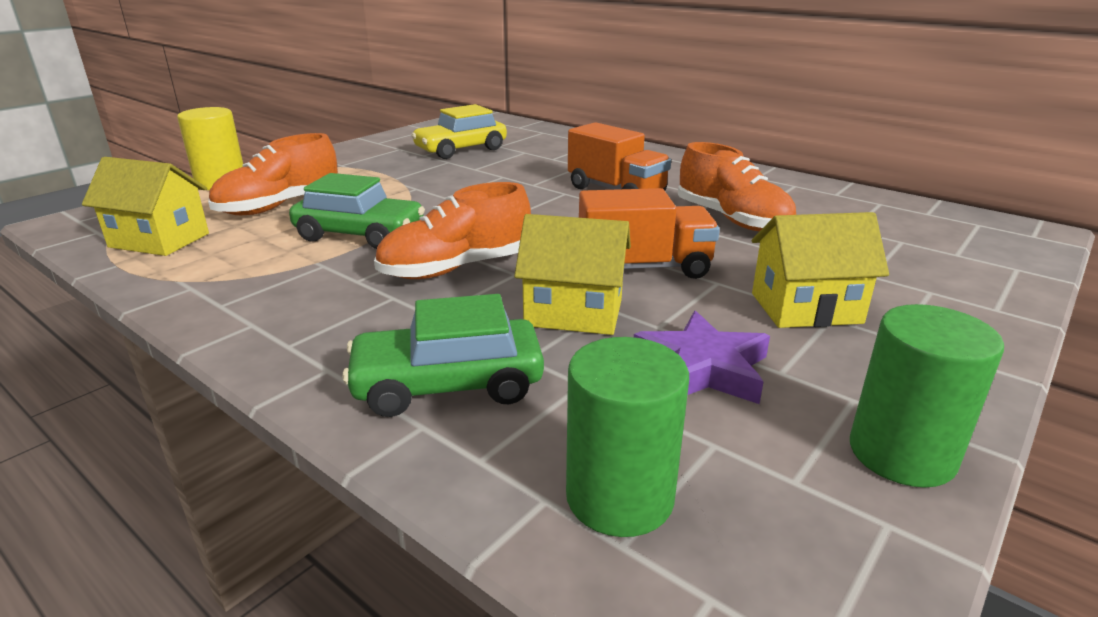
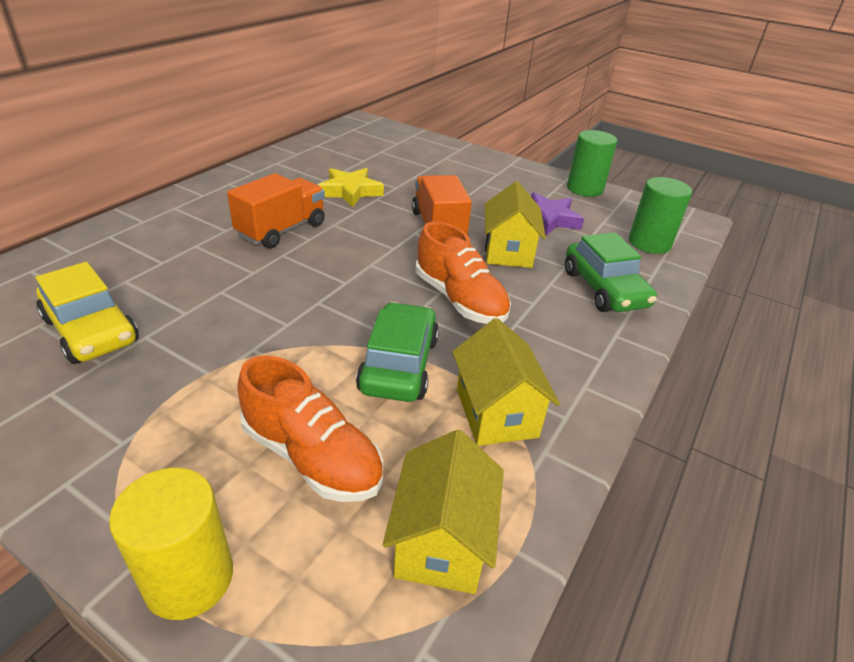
camera: 100 degrees left, 10 degrees up
orange shoe [678,142,796,232] -> yellow star [319,168,384,207]
yellow house [752,212,889,328] -> yellow house moved to [452,318,560,446]

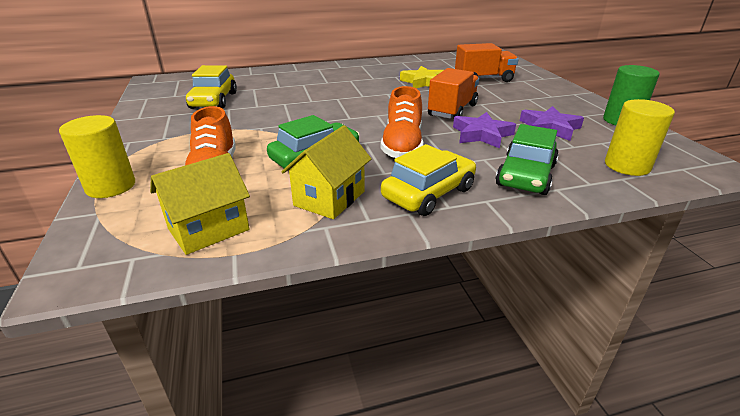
camera: 45 degrees right, 5 degrees down
orange truck [227,173,325,248] -> orange truck moved to [455,43,519,82]
yellow house [485,181,546,268] -> purple star [453,112,516,149]
green cylinder [629,177,692,254] -> yellow cylinder [605,99,675,176]
none -> yellow car [381,144,476,216]

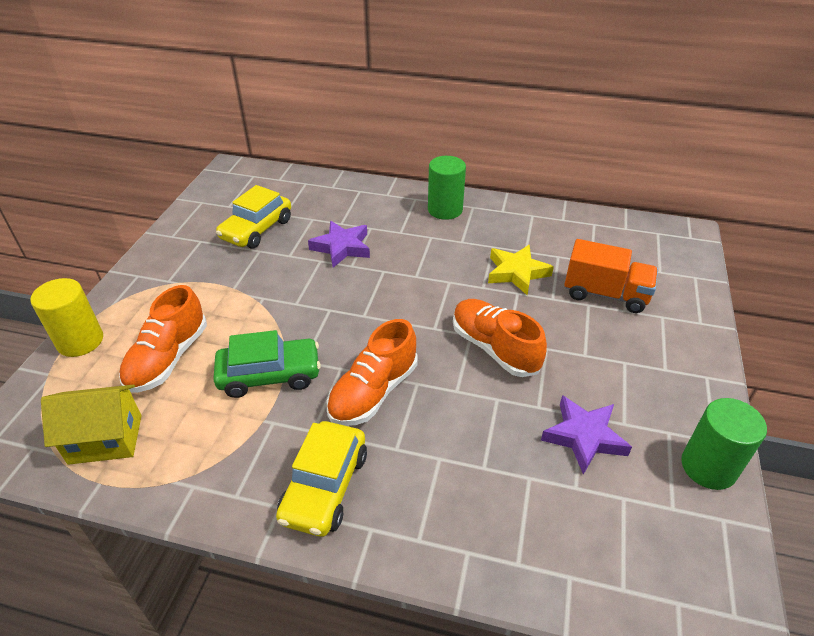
camera: 30 degrees right, 10 degrees up
yellow house [282,125,372,219] -> none
yellow car [381,144,476,216] -> yellow car turned 120 degrees clockwise [276,421,367,537]
orange truck [428,68,479,119] -> orange shoe [453,299,547,377]
purple star [453,112,516,149] -> purple star moved to [308,221,370,268]
green car [496,124,559,195] -> none
yellow cylinder [605,99,675,176] -> none
none -> green cylinder [428,156,466,220]

